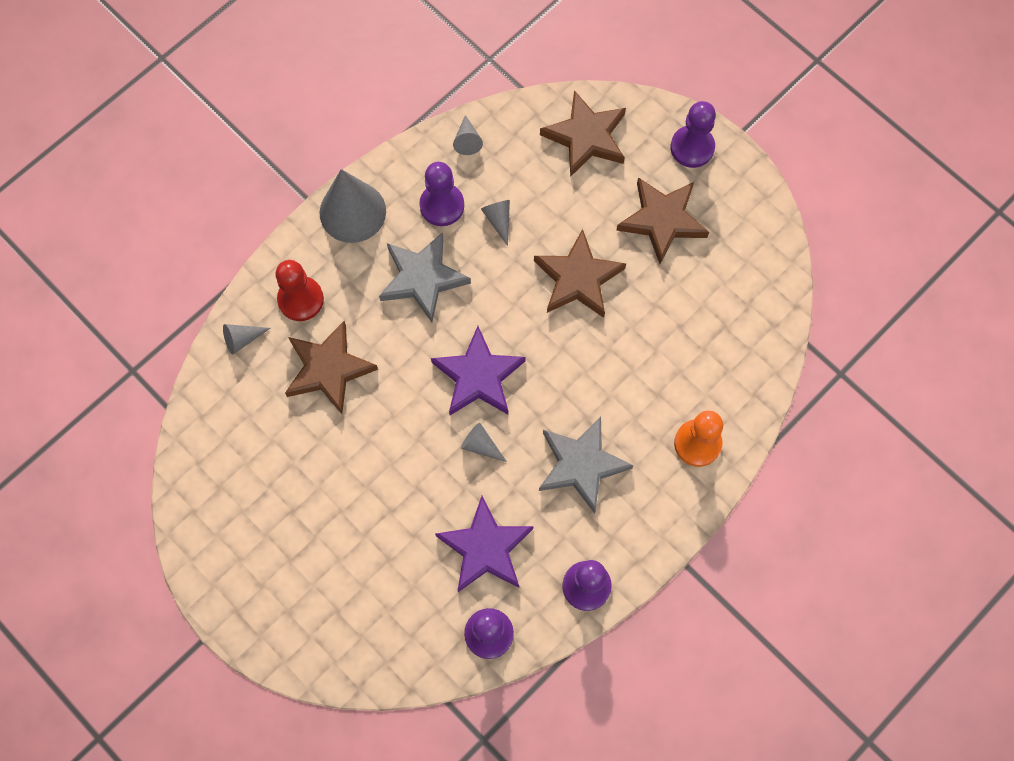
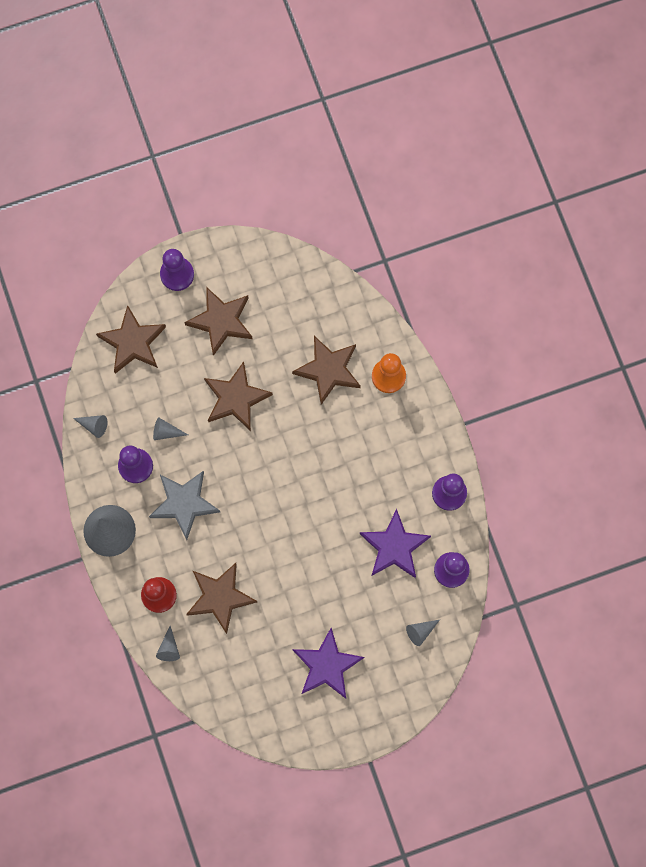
camera: 65 degrees left, 5 degrees up
purple star [431,326,526,415] -> purple star moved to [292,628,364,699]
grey cone [461,423,507,462] -> grey cone moved to [406,620,440,646]
grey star [539,417,634,514] -> none
none -> brown star [292,336,361,405]

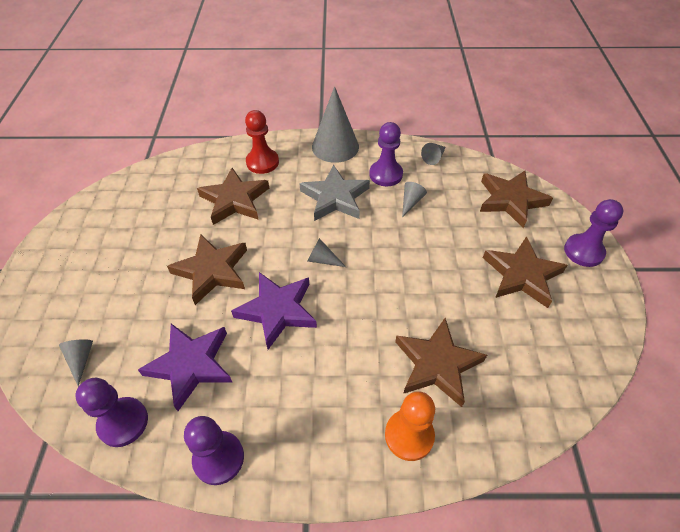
camera: 110 degrees right, 25 degrees down
grey cone [156,626,180,661] -> grey cone moved to [307,238,346,267]
brown star [204,362,273,431] -> brown star moved to [167,234,247,305]
purple star [292,628,364,699] -> purple star moved to [231,272,317,350]

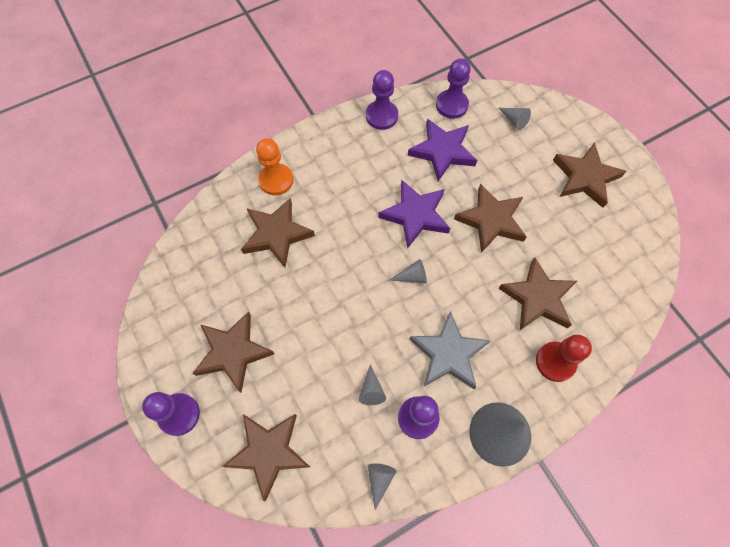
camera: 150 degrees right, 15 degrees up
none -> brown star [553,142,626,208]

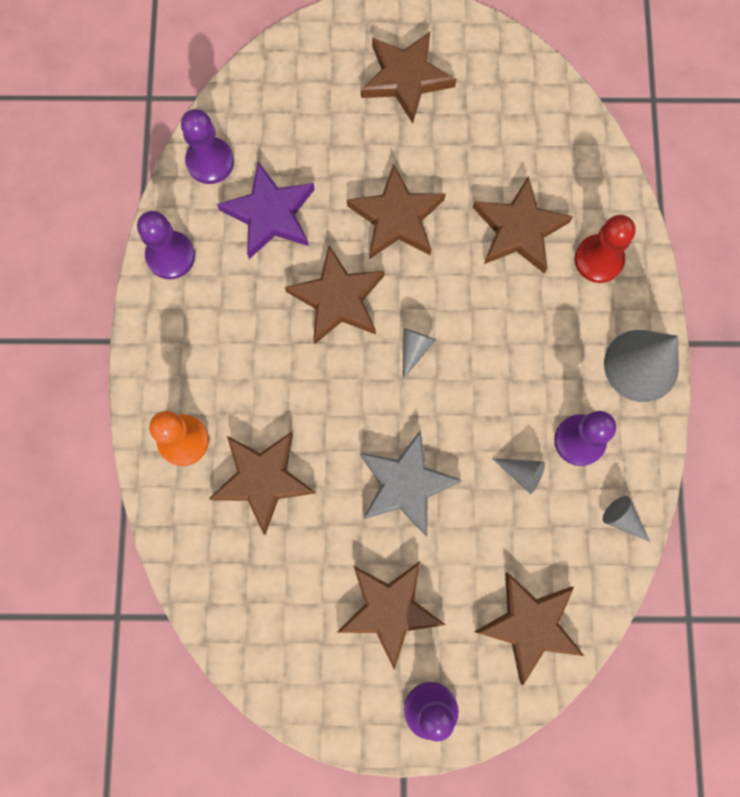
camera: 60 degrees left, 10 degrees up
purple star [378,180,450,248] -> brown star [285,246,385,345]
grey star [409,311,491,389] -> grey star moved to [360,430,462,536]
grey cone [499,108,531,130] -> none

